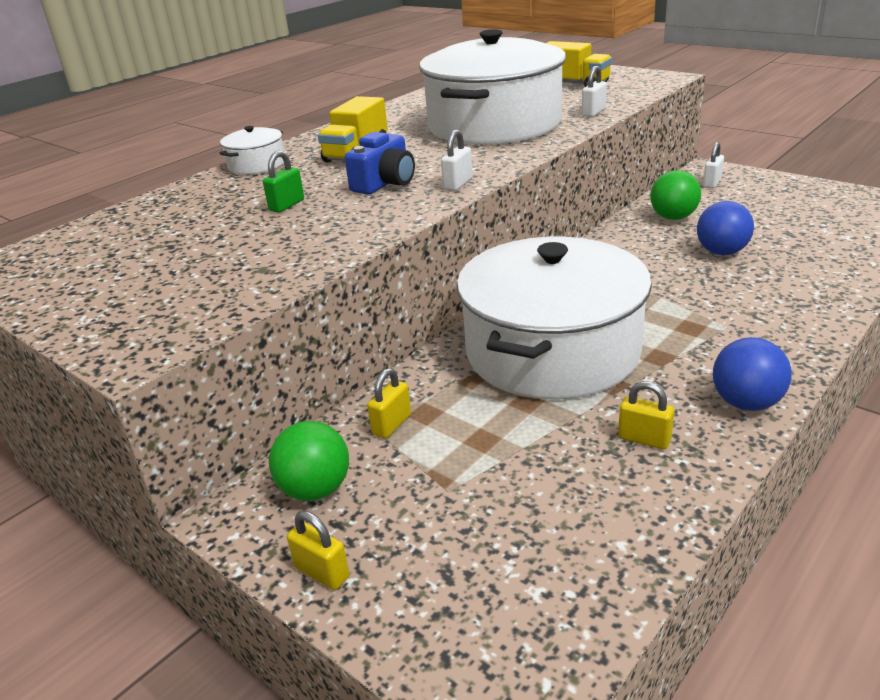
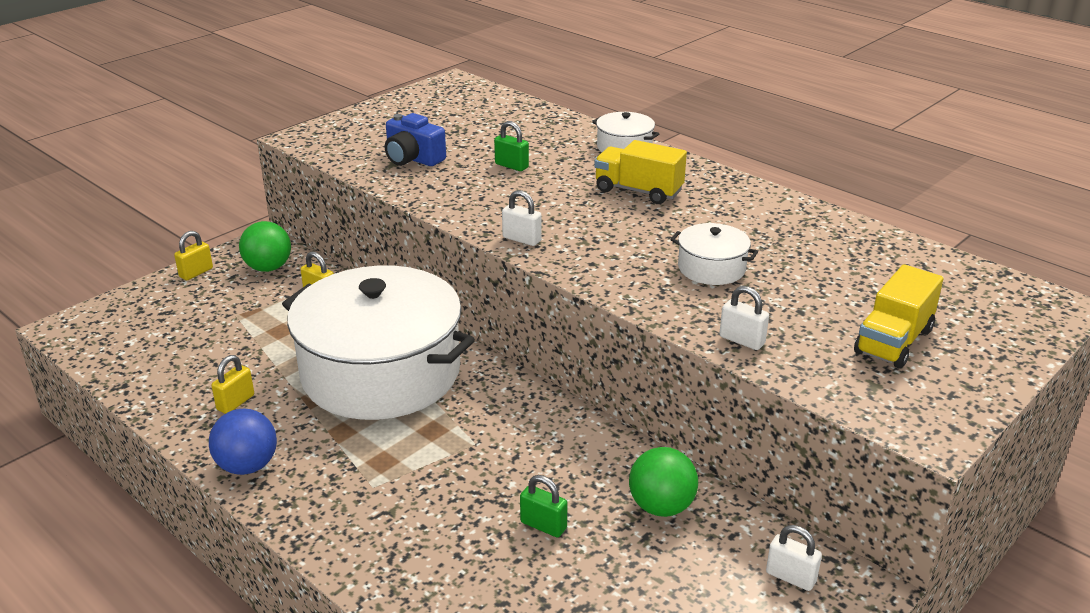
camera: 90 degrees right, 0 degrees up
blue camera [345,132,415,194] -> blue camera moved to [385,113,446,166]
white pot [419,29,566,145] -> white pot [670,223,758,285], size x0.41
blue ball [697,201,754,255] -> green padlock [520,475,568,537]

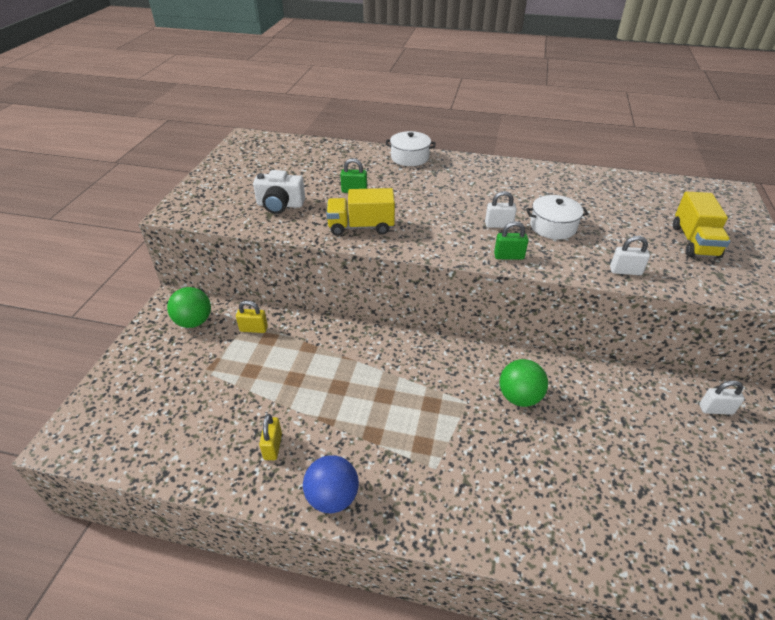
camera: 30 degrees left, 10 degrees up
yellow padlock [174,231,213,280] -> none
white pot [282,265,475,420] -> none
blue camera [385,113,446,166] -> white camera [253,170,305,214]
white padlock [502,190,542,246] -> white padlock moved to [485,191,517,228]
green padlock [520,475,568,537] -> green padlock moved to [494,221,529,260]
yellow truck [594,140,687,204] -> yellow truck moved to [326,188,395,236]
green ball [629,447,698,517] -> green ball moved to [499,359,548,407]

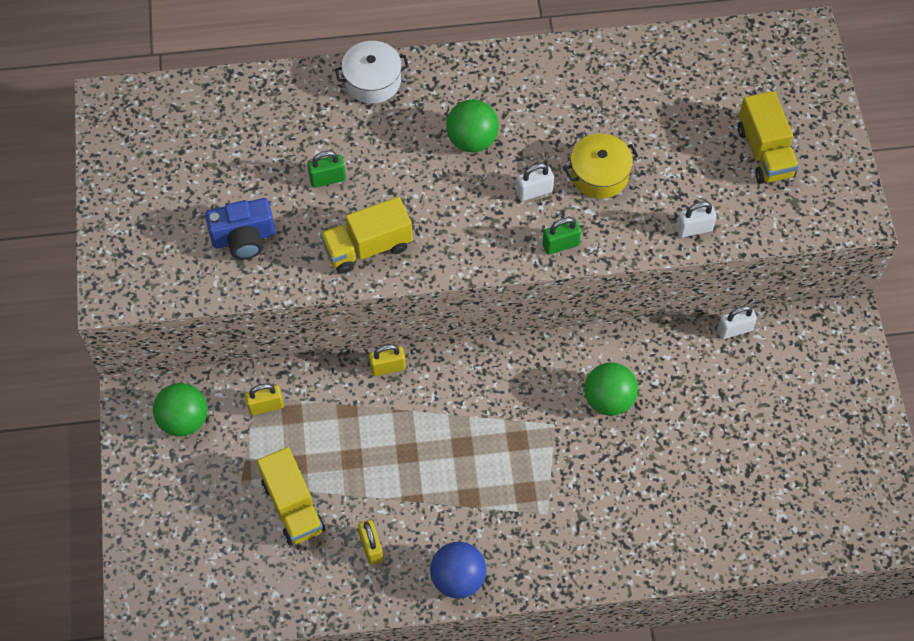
camera: 20 degrees left, 20 degrees up
white camera [253,170,305,214] -> blue camera [205,198,275,259]
white pot [526,195,588,239] -> yellow pot [564,133,638,199]
white padlock [699,381,745,415] -> white padlock moved to [717,306,757,339]
none -> yellow truck [257,447,325,545]
none -> yellow padlock [369,344,406,376]
none -> green ball [446,99,499,152]

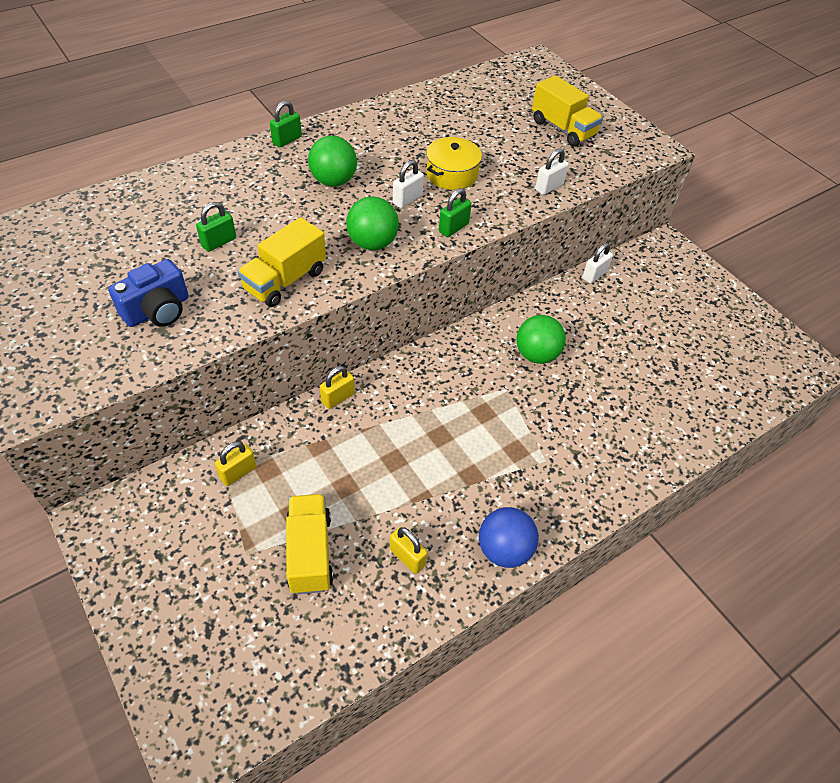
camera: 30 degrees left, 10 degrees down
green ball [153,383,207,437] -> green ball moved to [346,197,399,250]
yellow truck [257,447,325,545] -> yellow truck turned 135 degrees counterclockwise [286,494,333,594]
white pot [335,41,409,104] -> none
none -> green padlock [270,101,302,148]

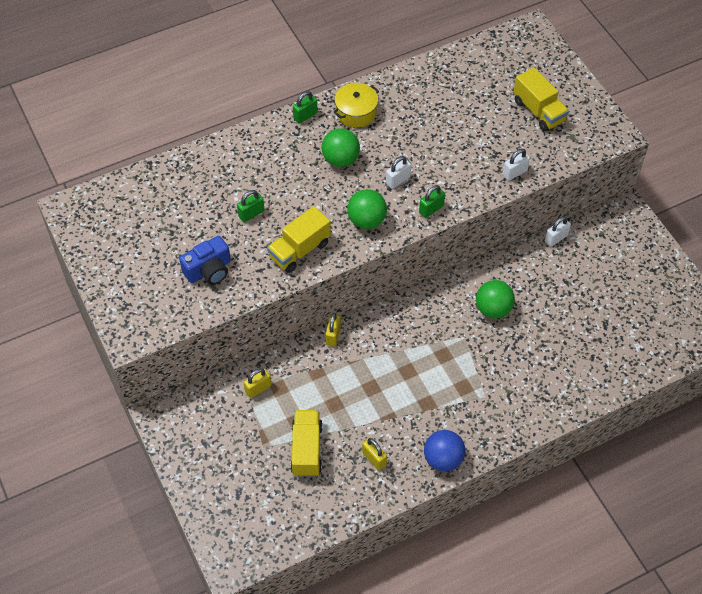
camera: 10 degrees right, 5 degrees up
yellow padlock [320,366,355,409] -> yellow padlock turned 45 degrees counterclockwise [326,313,341,346]
yellow pot [426,137,482,190] -> yellow pot moved to [333,83,379,127]

